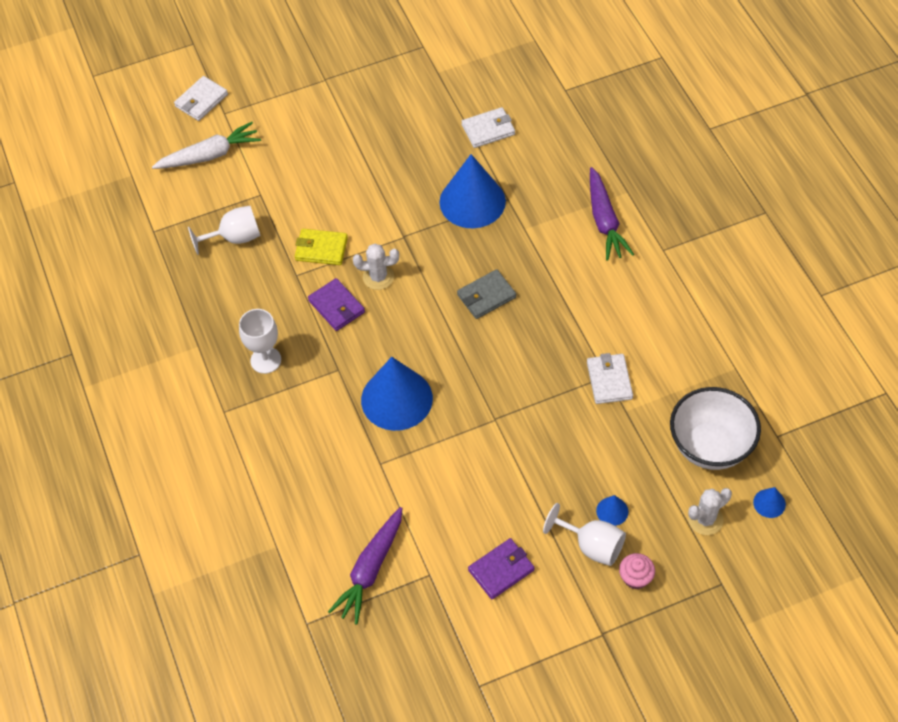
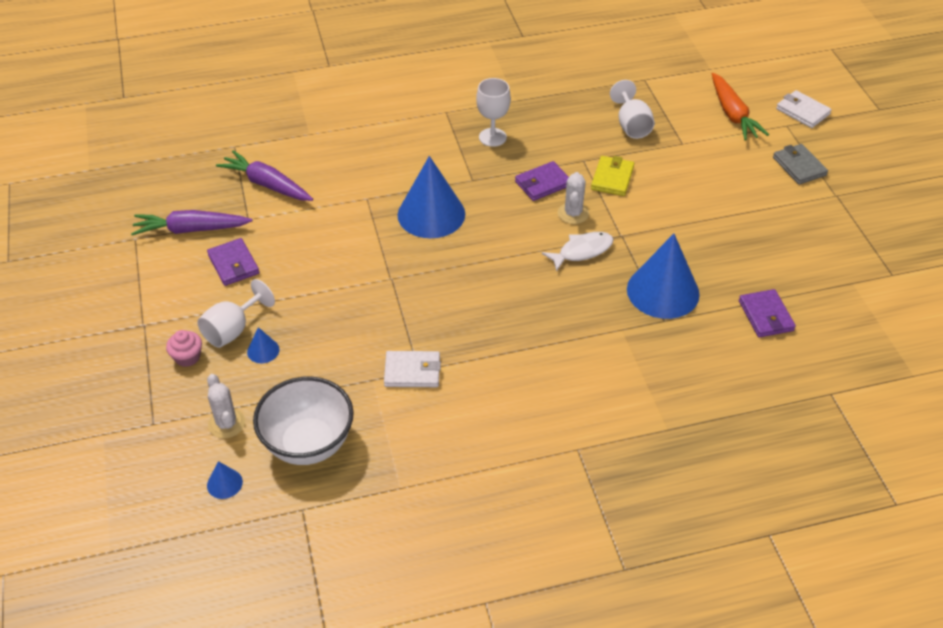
camera: 95 degrees right, 10 degrees down
white carrot [152,122,261,169] -> orange carrot [712,73,769,140]
grey wallet [457,269,516,319] -> grey wallet moved to [773,144,828,185]
white wallet [461,107,515,148] -> purple wallet [739,289,796,338]
purple carrot [590,167,634,261] -> purple carrot moved to [131,210,252,235]
none -> white fish [542,232,614,272]

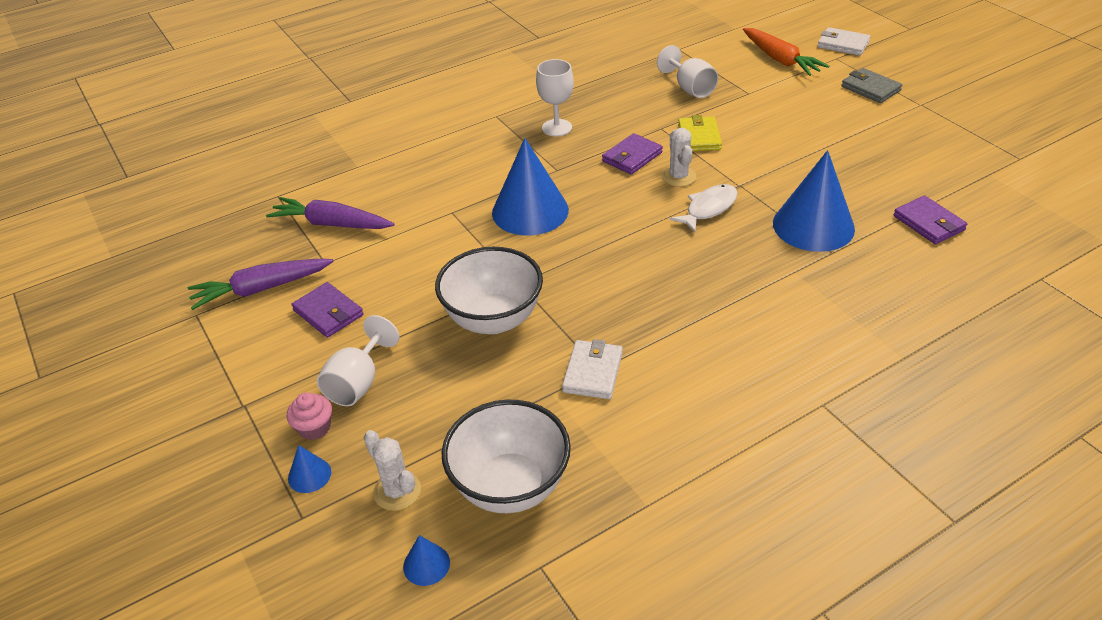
camera: 15 degrees left, 5 degrees down
blue cone [247,327,280,363] -> blue cone moved to [288,445,331,493]
white wallet [384,351,441,387] -> white wallet turned 60 degrees counterclockwise [562,339,623,399]
none -> white bowl [435,247,543,334]

